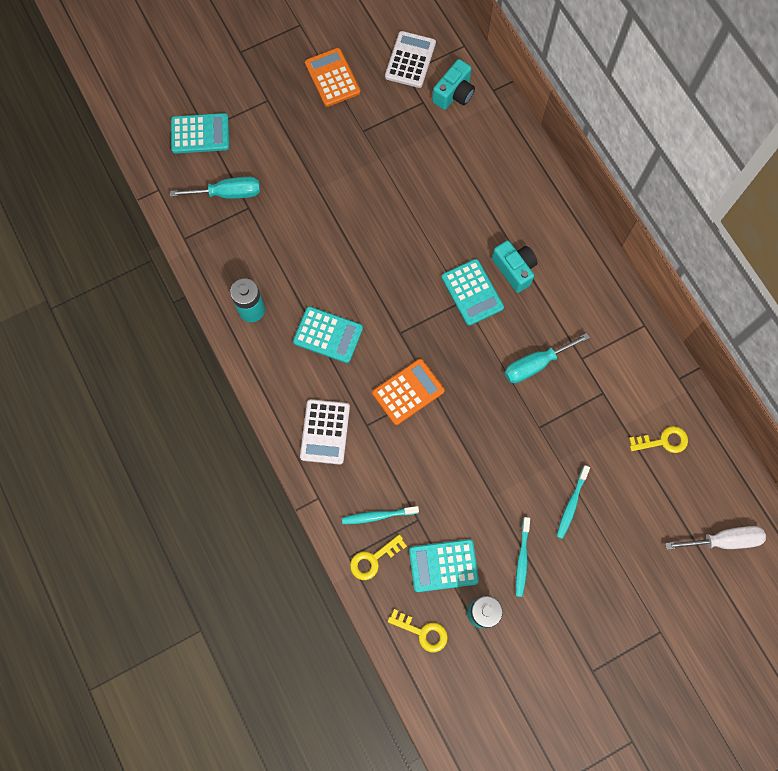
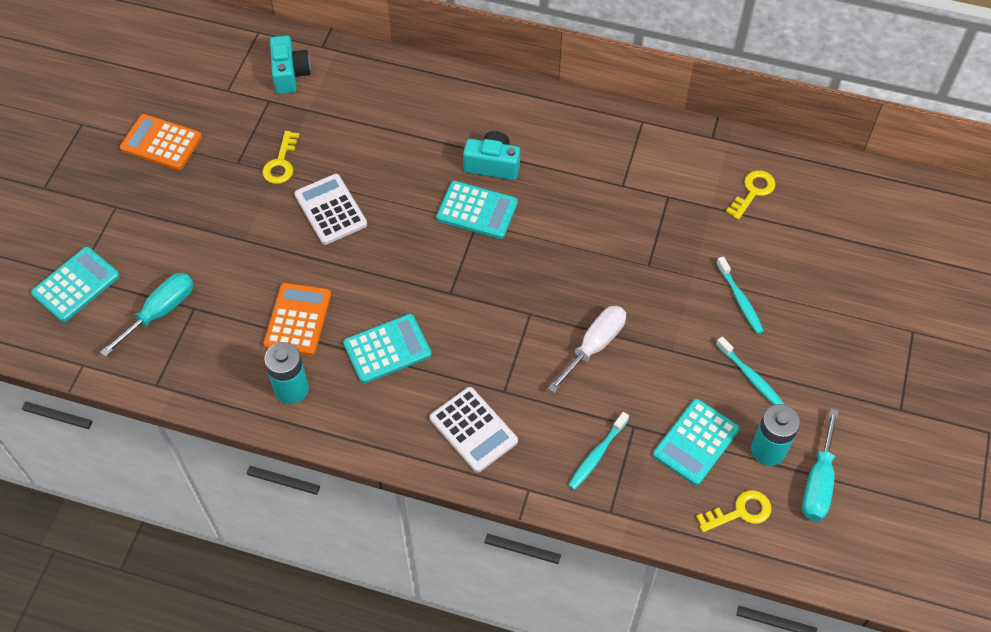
camera: 45 degrees left, 15 degrees down
yellow key [350,534,407,580] -> yellow key moved to [262,131,299,184]
orange calculator [372,359,445,425] -> orange calculator moved to [264,283,331,356]
white calculator [385,31,436,88] -> white calculator moved to [294,174,367,245]
turquoise screwdriver [505,333,590,383] -> turquoise screwdriver moved to [802,409,839,521]
white screwdriver [665,526,766,550] -> white screwdriver moved to [548,306,626,393]

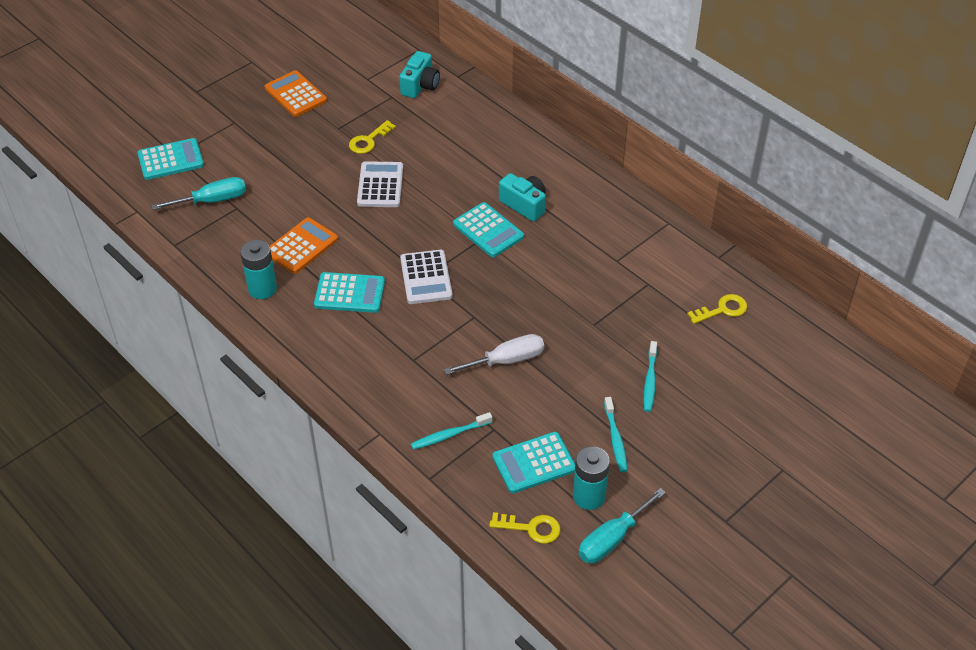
camera: 30 degrees right, 10 degrees down
white calculator [430,387,518,473] -> white calculator moved to [400,250,453,304]

